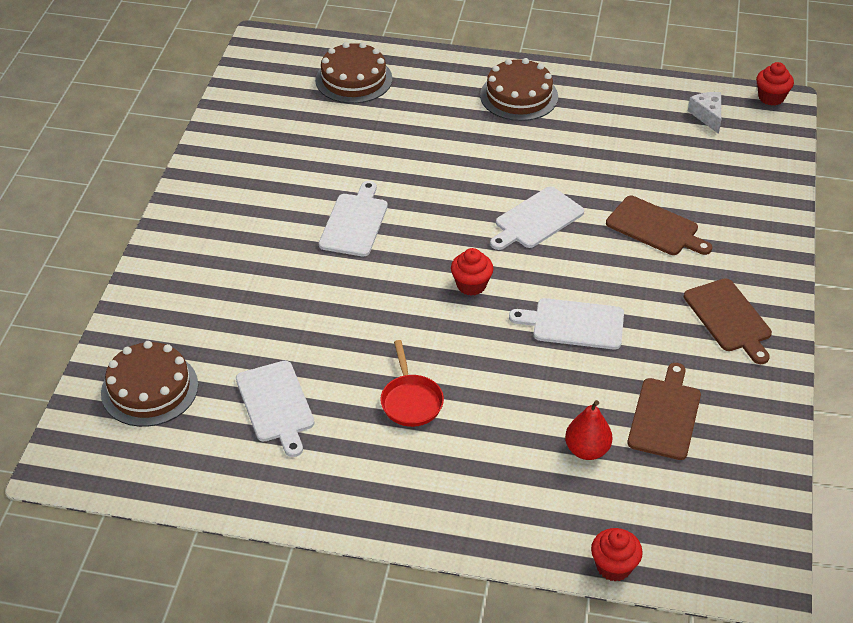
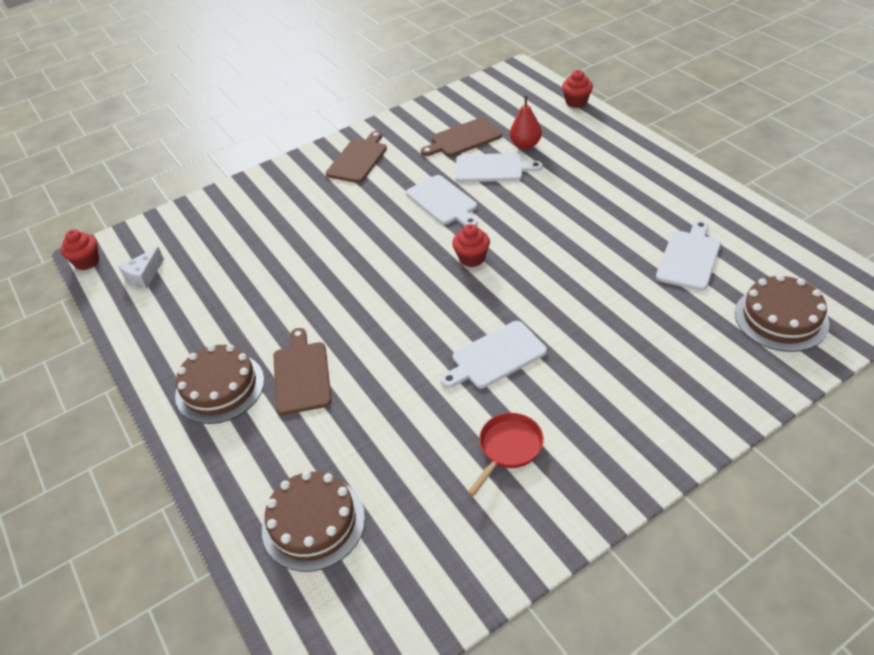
camera: 130 degrees left, 0 degrees up
red pan [380,340,444,427] -> red pan moved to [467,413,544,496]
white cutting board [490,187,584,250] -> white cutting board moved to [455,153,543,182]
brown cutting board [606,196,712,255] -> brown cutting board moved to [273,328,332,415]

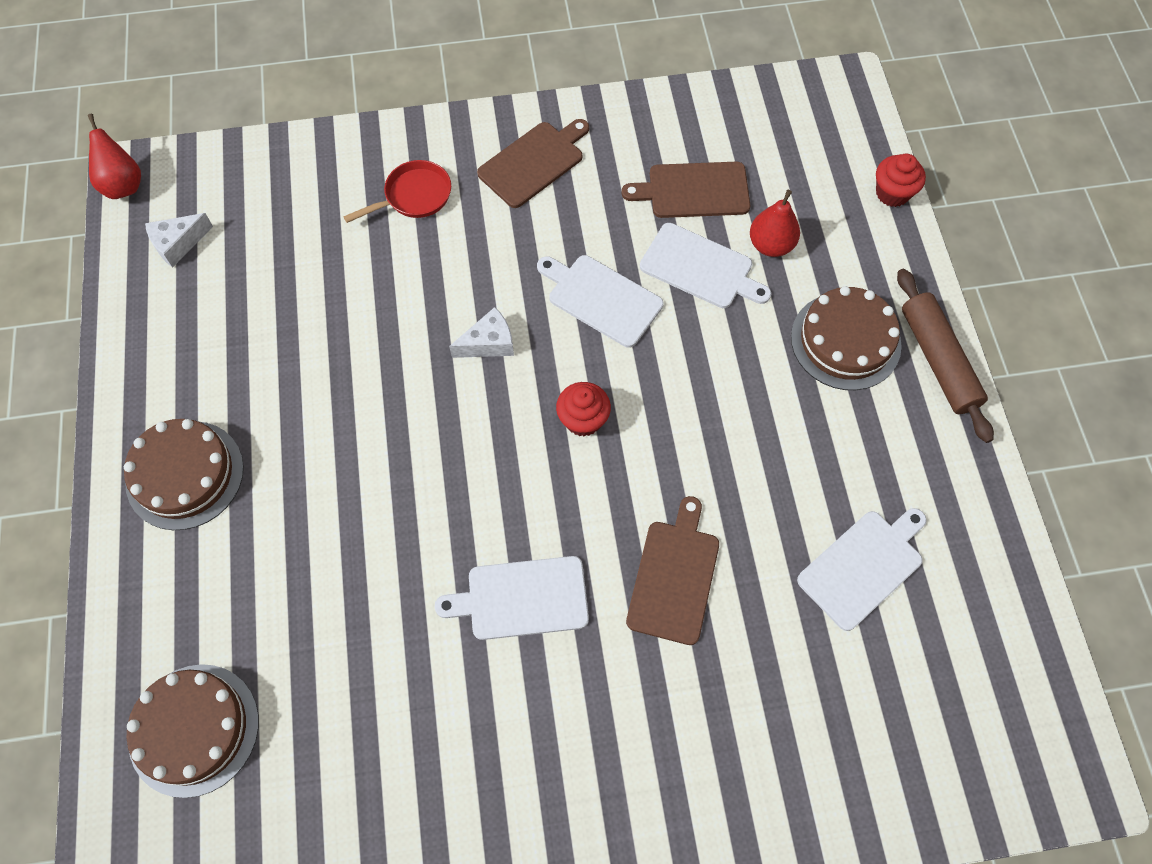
camera: 20 degrees right, 20 degrees up
red cupcake [61,229,99,270] -> red pear [88,114,141,199]
brown cutting board [273,328,332,415] -> brown cutting board moved to [626,496,719,645]
white cutting board [406,175,478,226] -> white cutting board turned 135 degrees clockwise [537,255,664,348]
red pan [467,413,544,496] -> red pan moved to [343,160,451,223]
brown cake [735,274,829,352] -> brown cake moved to [791,286,902,390]
none -> white cheese [449,307,514,358]
none -> brown rolling pin [897,269,994,443]

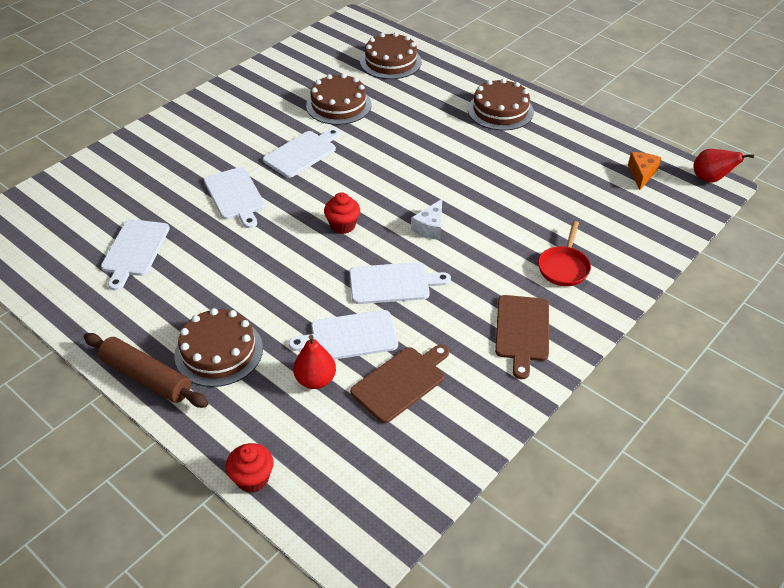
camera: 140 degrees right, 20 degrees down
white cheese [145,213,213,268] -> orange cheese [628,152,661,190]
brown cutting board [626,496,719,645] -> white cutting board [204,167,265,228]
none -> brown cake [306,73,372,125]

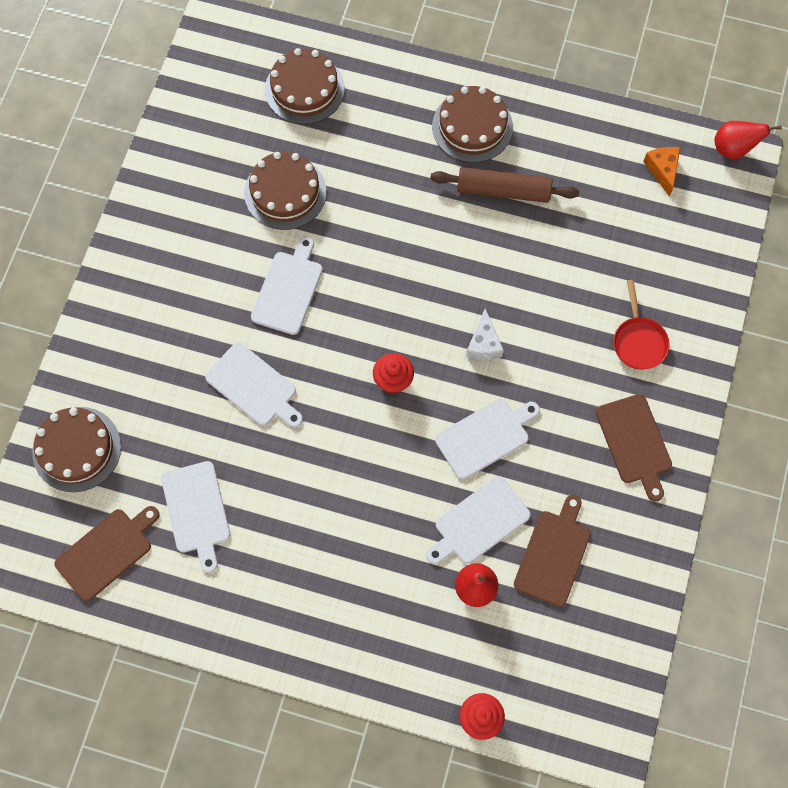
camera: 25 degrees left, 25 degrees up
brown rolling pin [84,333,209,408] -> brown rolling pin moved to [430,167,579,203]
brown cake [174,308,263,387] -> brown cake moved to [32,407,121,492]
none -> brown cutting board [54,506,160,601]

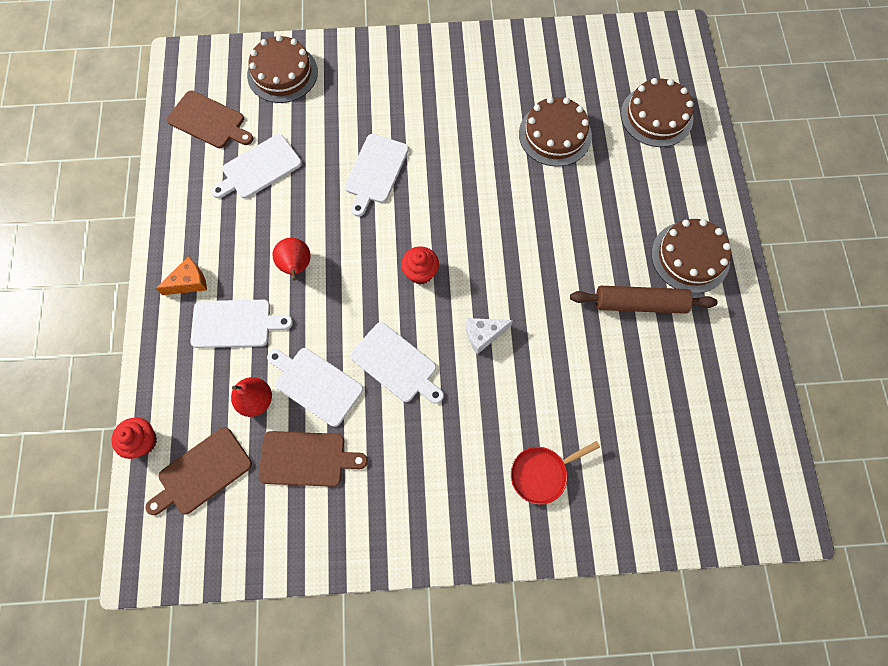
camera: 70 degrees right, 0 degrees up
white cutting board [251,236,323,335] -> white cutting board moved to [190,300,293,348]
brown rolling pin [430,167,579,203] -> brown rolling pin turned 75 degrees counterclockwise [570,286,718,314]
brown cutting board [596,394,672,502] -> brown cutting board moved to [145,427,252,515]
orange cheese [643,147,680,197] -> orange cheese moved to [155,257,207,295]
red pear [715,121,782,159] -> red pear moved to [273,238,311,281]

